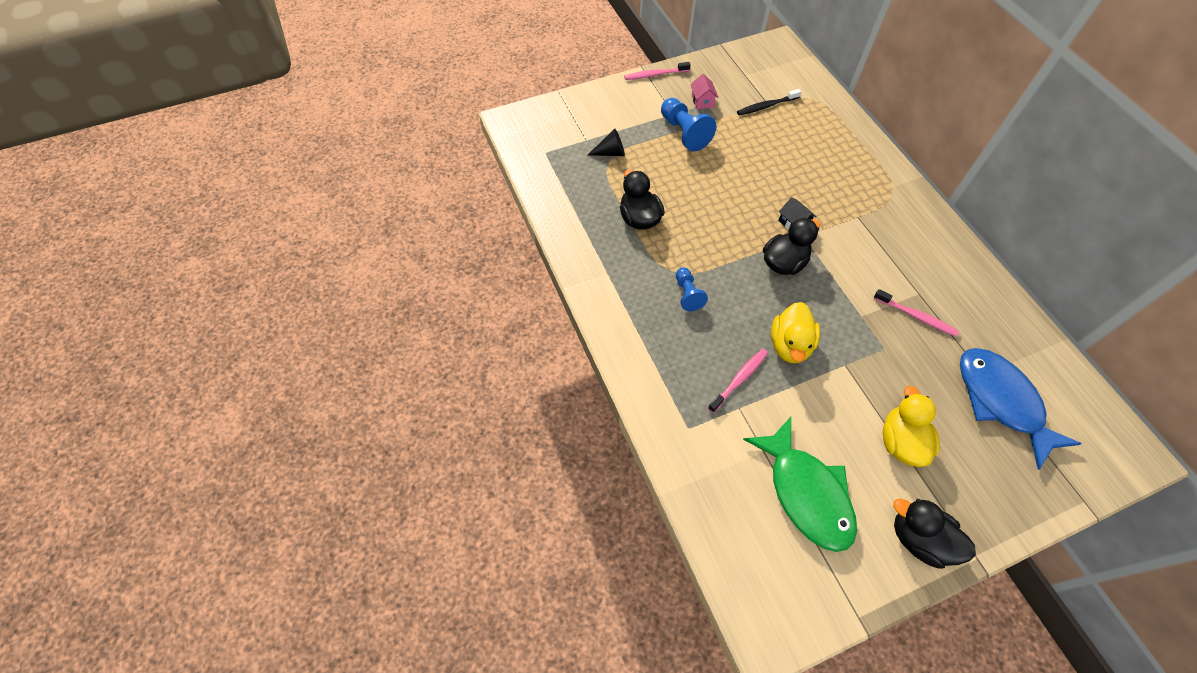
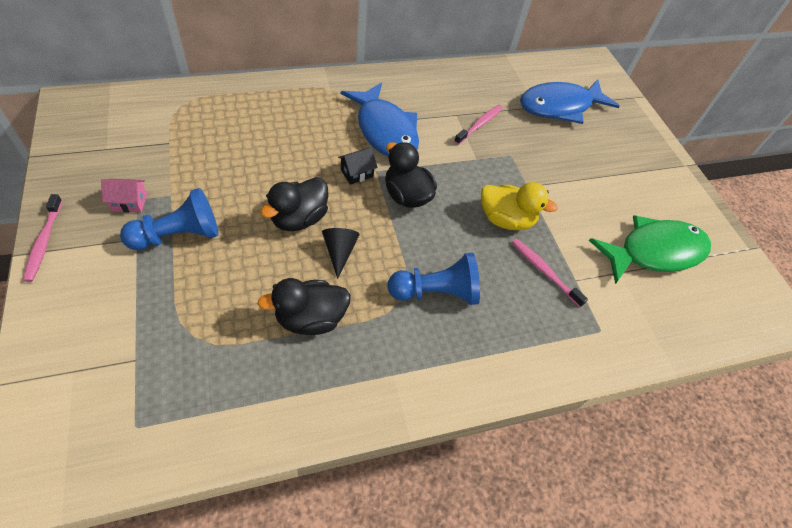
camera: 90 degrees left, 5 degrees down
black cone [588,128,625,156] -> black cone moved to [322,228,360,279]
blue pawn [676,267,708,311] -> blue pawn [388,253,480,305], size x1.62
black toothbrush [737,89,801,116] -> none
yellow duck [883,386,940,467] -> none
black duck [893,499,976,569] -> black duck moved to [260,177,328,231]
none -> blue fish [340,83,419,157]

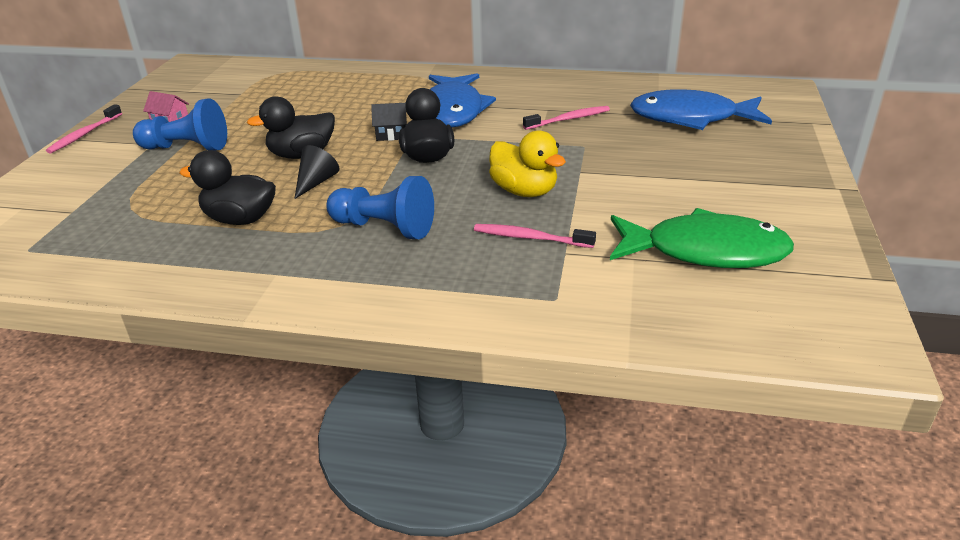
camera: 35 degrees right, 20 degrees down
pink toothbrush [512,239,588,307] -> pink toothbrush turned 60 degrees counterclockwise [474,224,596,248]

